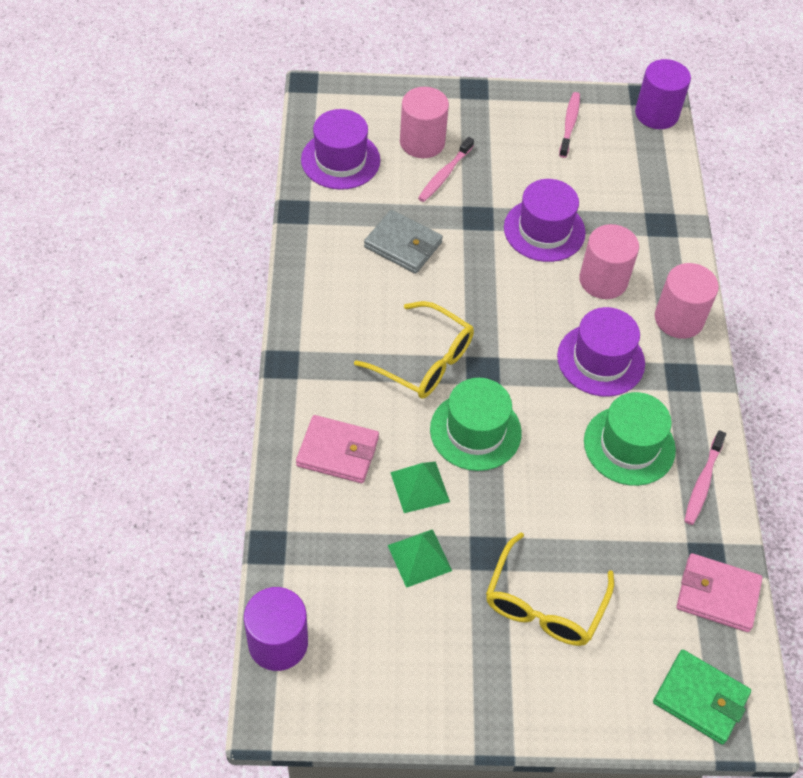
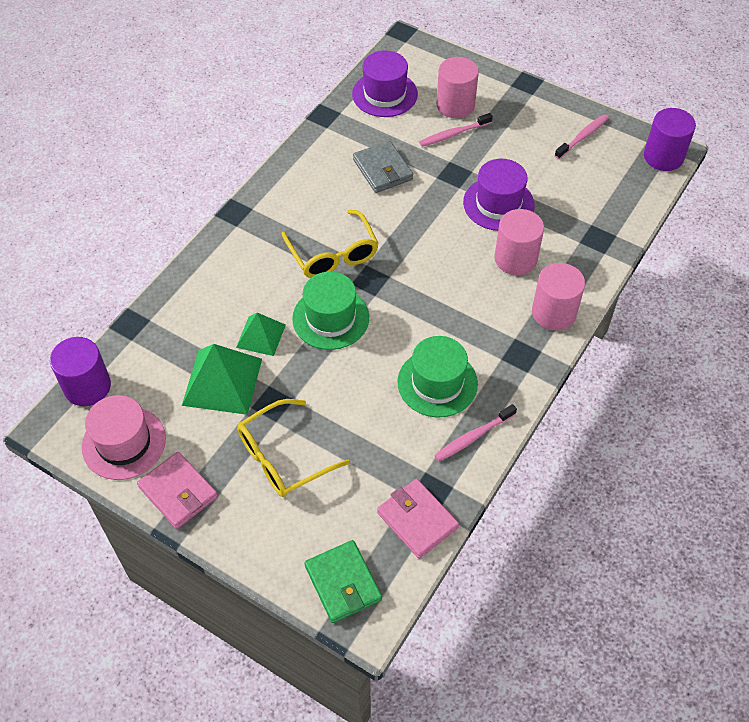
camera: 35 degrees right, 0 degrees up
pink wallet [296,415,379,483] -> pink wallet moved to [137,452,218,529]
green pyramid [387,529,452,588] -> green pyramid [182,344,262,415], size x1.64
purple hat [557,307,645,397] -> none
none -> pink hat [82,395,166,480]

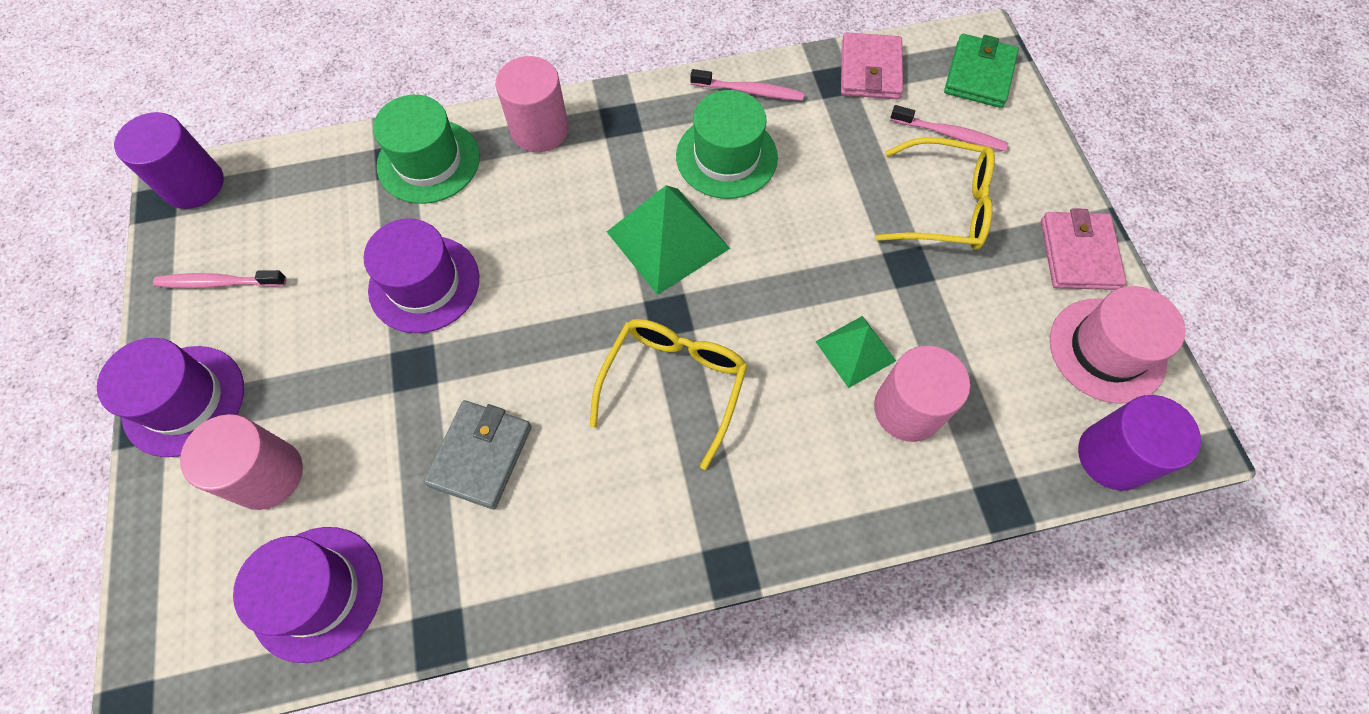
camera: 135 degrees left, 10 degrees up
green pyramid [182,344,262,415] -> green pyramid moved to [607,185,730,295]
green hat [292,272,369,350] -> green hat moved to [373,95,480,204]
pink toothbrush [419,113,493,147] -> pink toothbrush moved to [890,105,1008,151]
pink cylinder [494,209,544,275] -> pink cylinder moved to [874,346,970,442]
none -> purple hat [97,338,244,457]

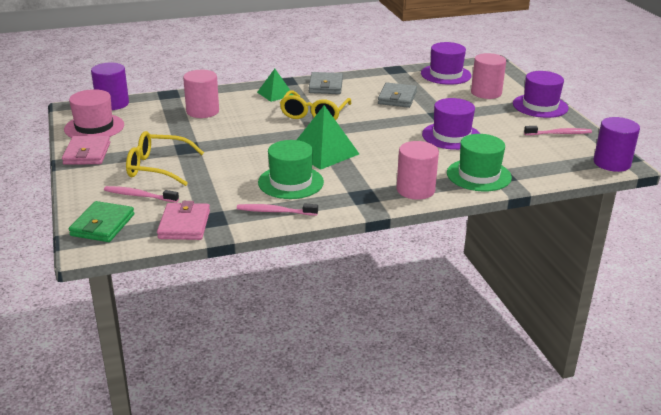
camera: 175 degrees right, 35 degrees down
green pyramid [816,316,896,388] -> green pyramid moved to [257,69,293,102]
none -> grey wallet [309,72,343,94]

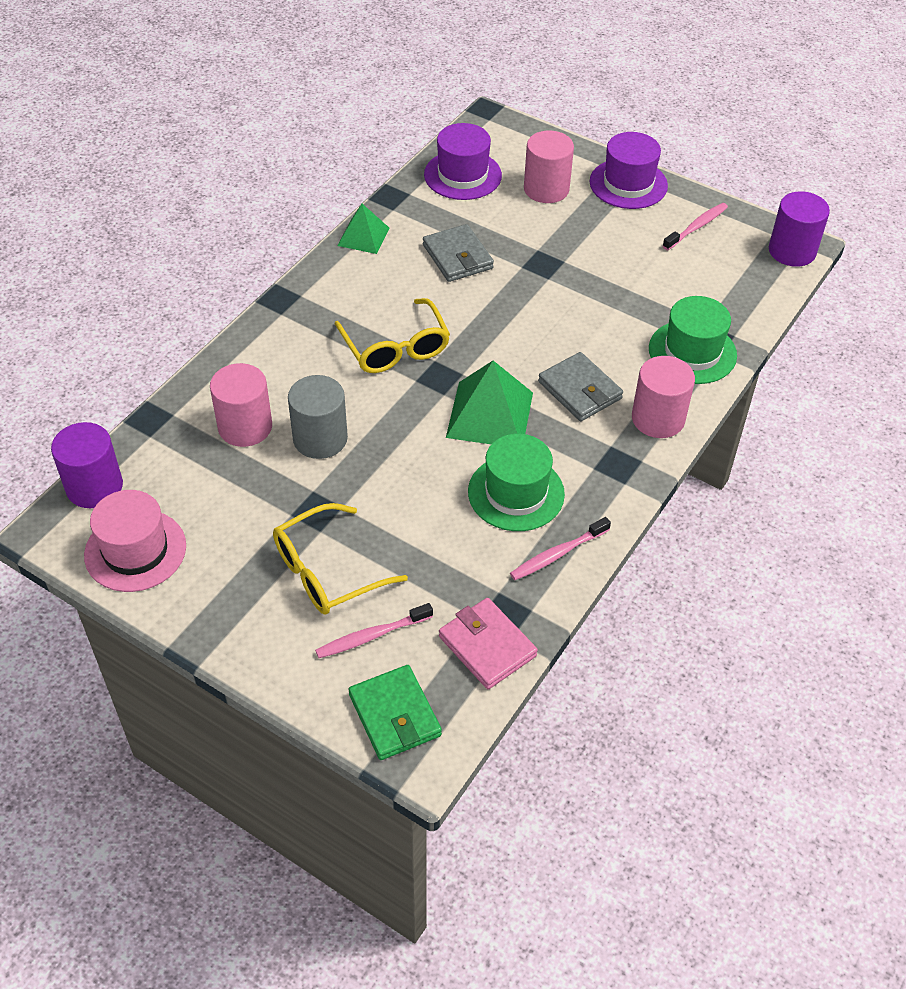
camera: 40 degrees left, 20 degrees up
pink wallet [62,136,110,165] -> none
green pyramid [257,69,293,102] -> green pyramid moved to [337,204,389,254]
grey wallet [309,72,343,94] -> grey wallet moved to [538,352,623,421]
purple hat [422,98,480,150] -> none
none -> grey cylinder [288,375,348,459]

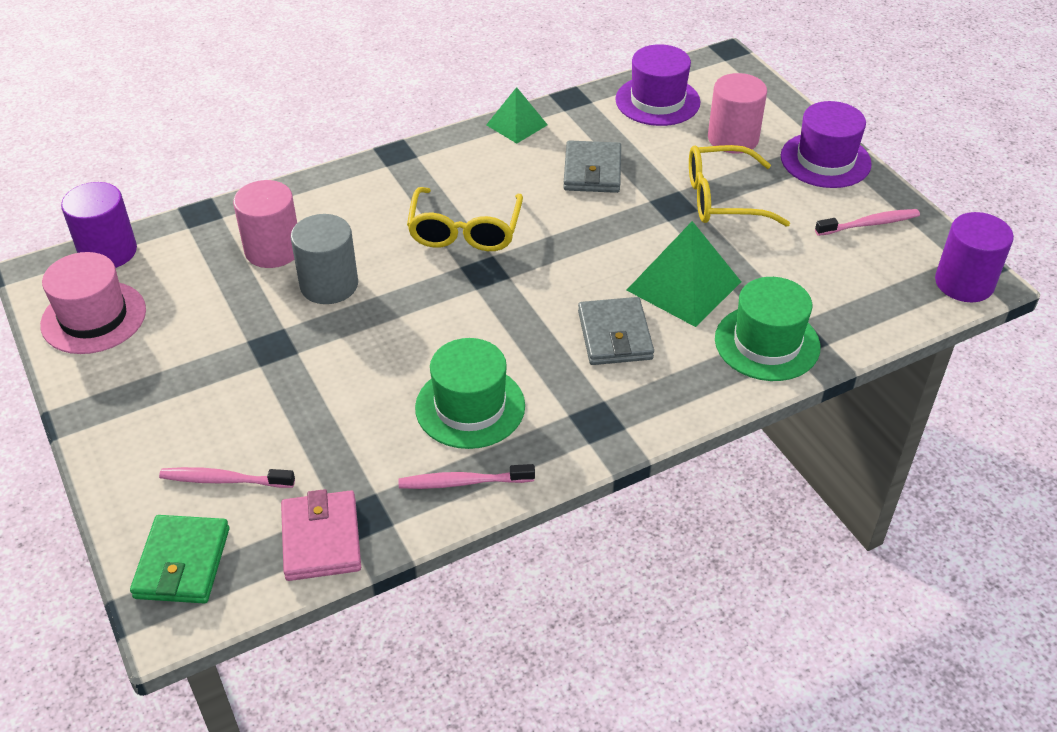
camera: 30 degrees right, 5 degrees down
yellow glasses [273,503,408,615] -> yellow glasses moved to [689,145,790,227]
green pyramid [446,361,533,444] -> green pyramid moved to [627,221,741,327]
pink cylinder [632,356,695,438] -> none

